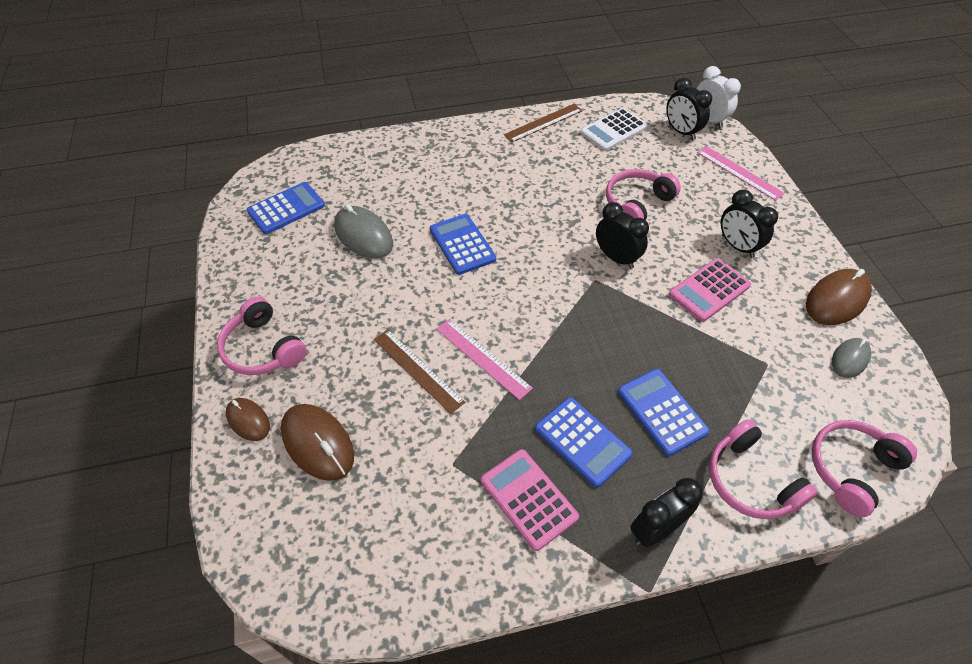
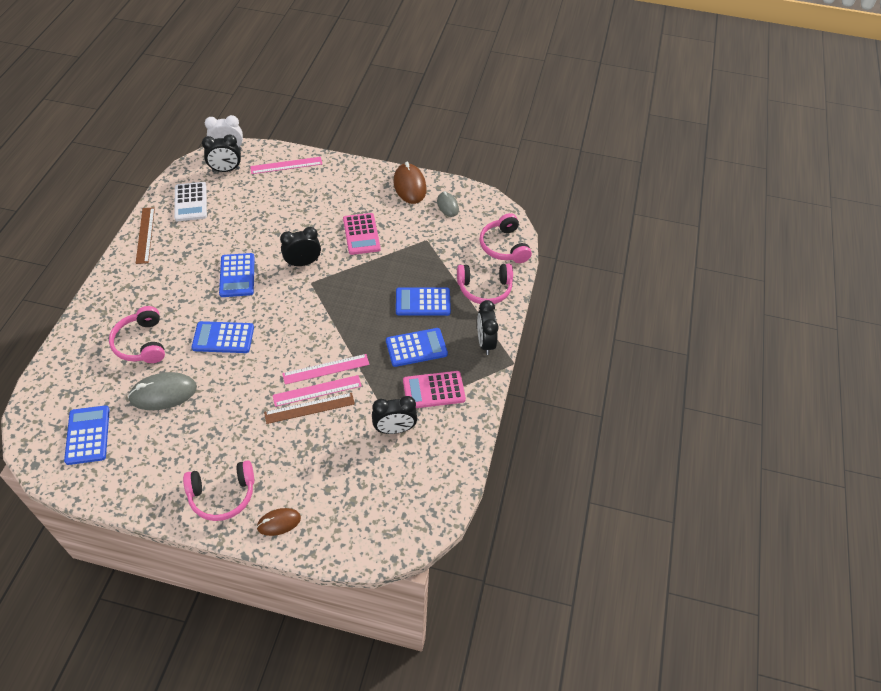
camera: 65 degrees left, 0 degrees up
brown mouse [281,404,354,481] -> none
pink headphones [606,169,681,220] -> pink headphones moved to [109,306,165,363]
black clock [721,189,778,258] -> black clock moved to [372,396,417,434]
none -> blue calculator [219,253,255,297]
none -> pink ruler [273,375,362,407]

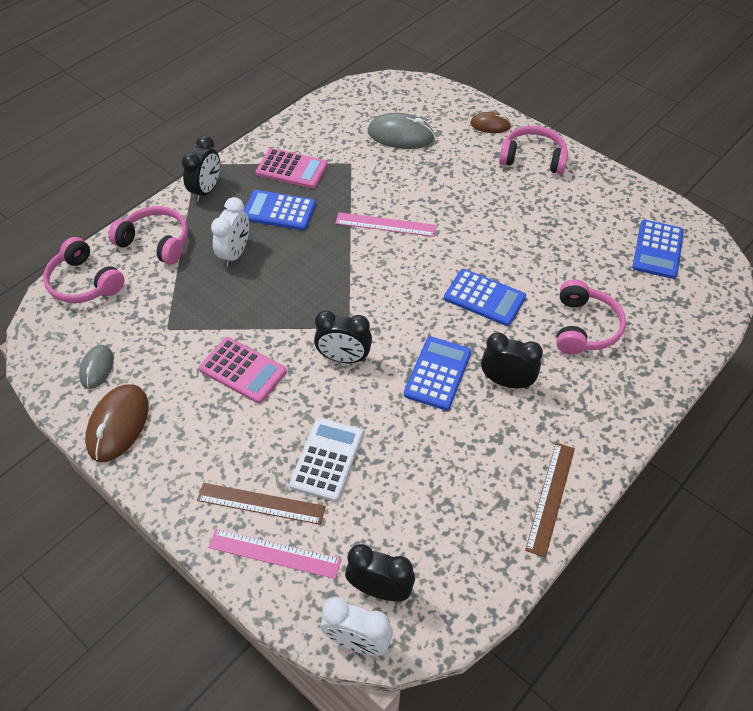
camera: 150 degrees left, 0 degrees up
grey mouse [128,372,197,410] -> grey mouse moved to [368,113,435,149]
white calculator [174,182,207,221] -> white calculator moved to [289,418,363,502]
brown ruler [264,393,355,424] -> brown ruler moved to [197,483,326,525]
pink ruler [273,375,362,407] -> none
pink calculator [343,213,381,255] -> pink calculator turned 105 degrees clockwise [199,337,287,403]
black clock [372,396,417,434] -> black clock moved to [481,332,543,389]
blue calculator [396,287,451,316] -> white clock [211,197,249,267]
pink headphones [480,213,532,263] -> pink headphones turned 120 degrees clockwise [43,237,124,303]

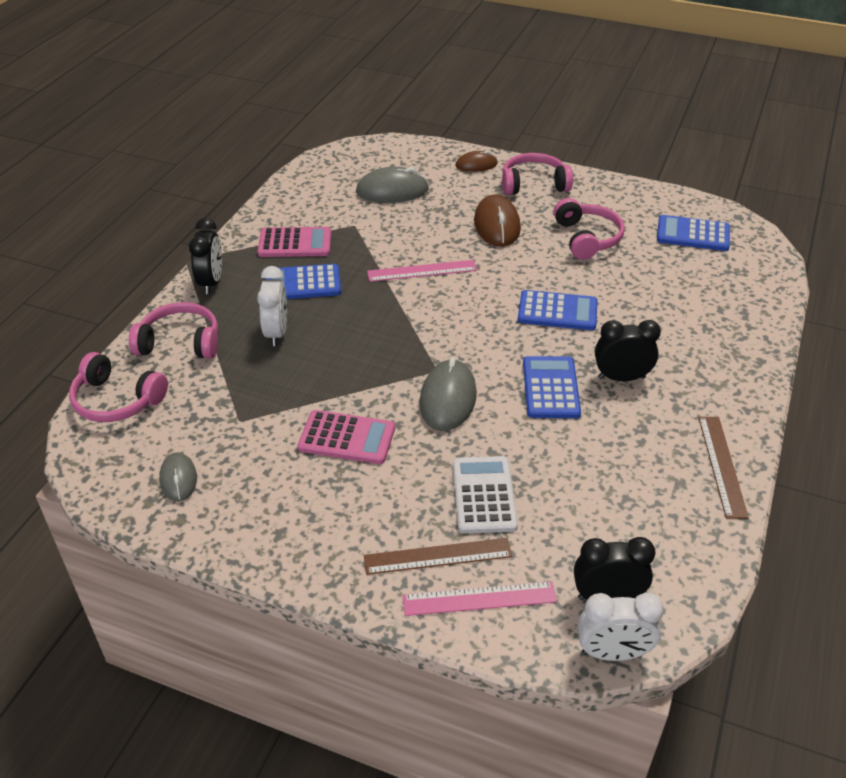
camera: 20 degrees left, 10 degrees down
brown mouse [85,384,149,462] -> brown mouse moved to [474,195,521,247]
black clock [314,310,372,363] -> grey mouse [419,357,477,431]
pink headphones [556,280,626,354] -> pink headphones moved to [554,198,625,260]
blue calculator [632,220,684,279] -> blue calculator turned 105 degrees clockwise [657,215,730,251]

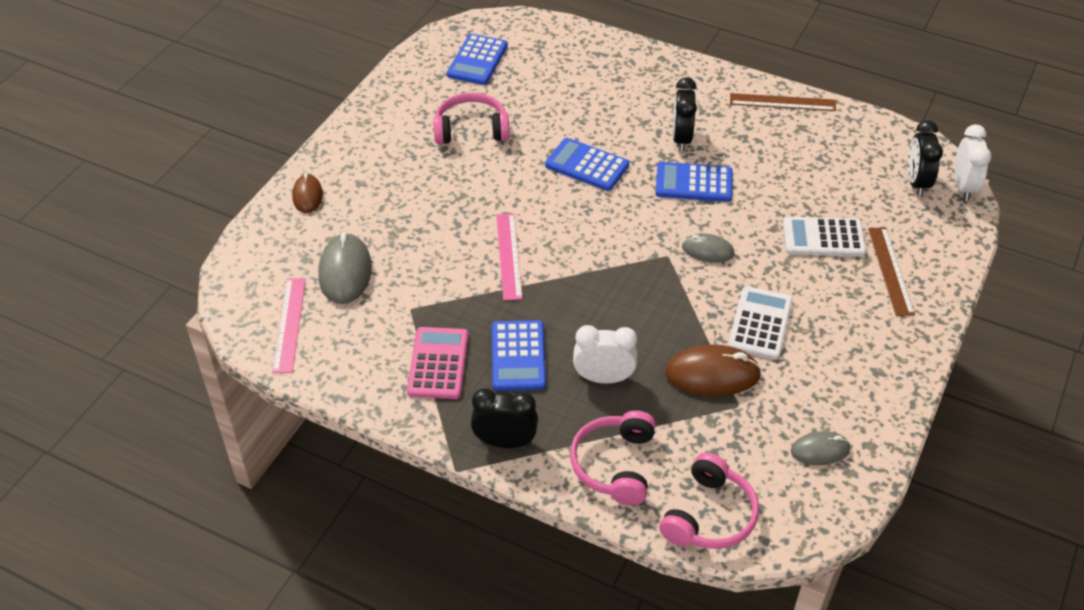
camera: 85 degrees left, 5 degrees up
pink calculator [298,410,395,464] -> white calculator [728,286,793,360]
pink ruler [403,581,557,616] -> pink ruler moved to [272,278,306,373]
grey mouse [419,357,477,431] -> grey mouse [682,234,735,263], size x0.61
brown mouse [474,195,521,247] -> brown mouse moved to [665,344,762,396]
pink headphones [502,153,573,195] -> none
blue calculator [518,290,598,330] -> blue calculator turned 75 degrees counterclockwise [545,138,629,191]

